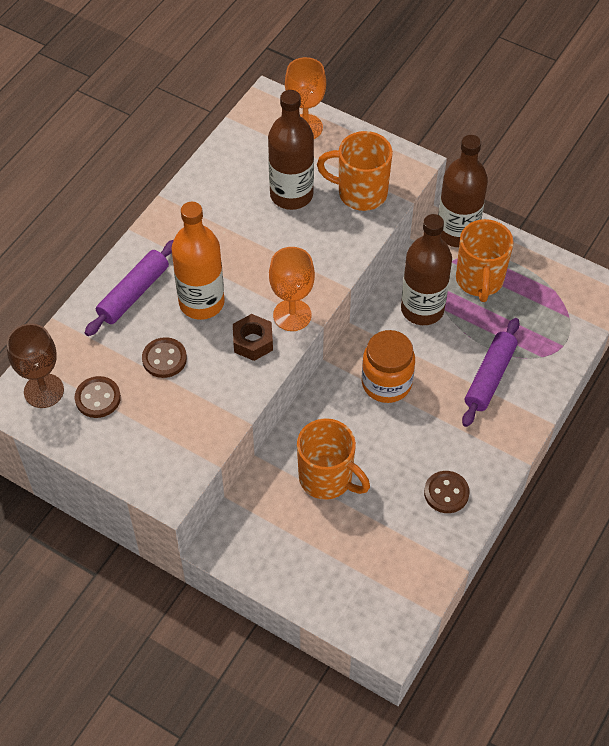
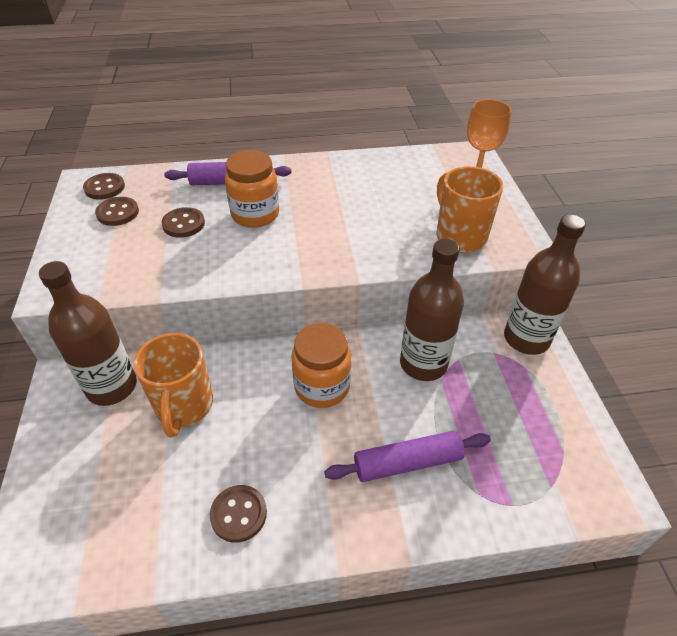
camera: 50 degrees right, 10 degrees down
brown goblet [7,323,64,408] -> brown button [83,173,125,200]
orange bottle [172,202,225,320] -> orange jar [225,150,279,228]
brown nut [233,314,273,361] -> none
brown bottle [268,90,314,210] -> brown bottle moved to [39,261,137,406]
orange goblet [269,247,315,331] -> none
orange mug [456,219,514,302] -> none

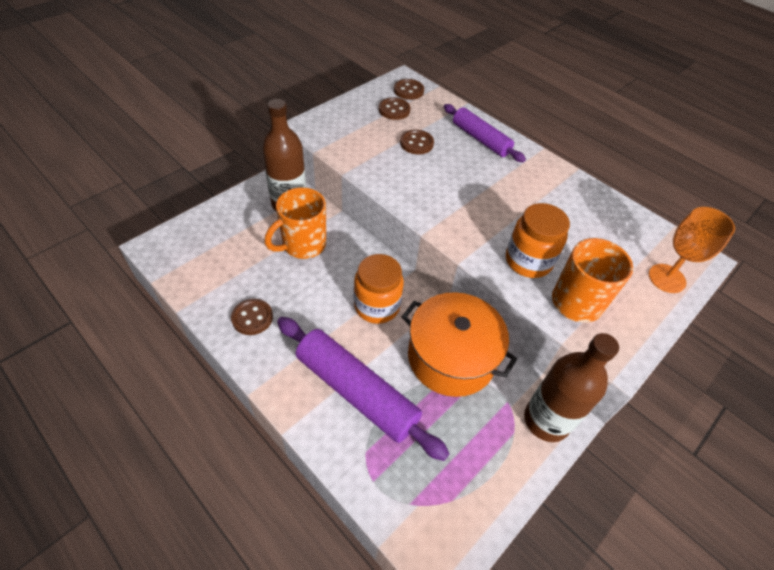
camera: 50 degrees right, 5 degrees up
orange jar [225,150,279,228] -> orange jar moved to [506,203,570,278]
purple rolling pin [324,431,491,482] -> purple rolling pin [277,317,449,461], size x1.53
brown bottle [400,239,464,381] -> orange pot [401,292,517,397]

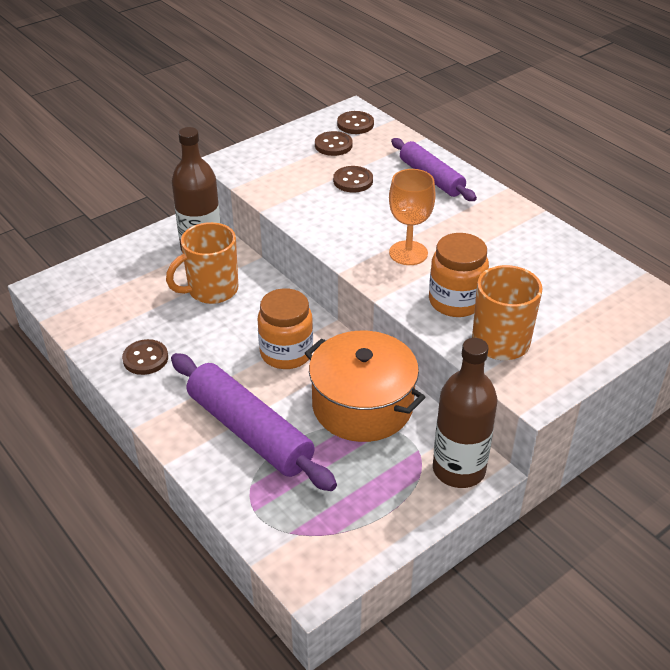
camera: 10 degrees right, 10 degrees down
orange goblet [649,207,735,293] -> orange goblet moved to [389,169,436,265]

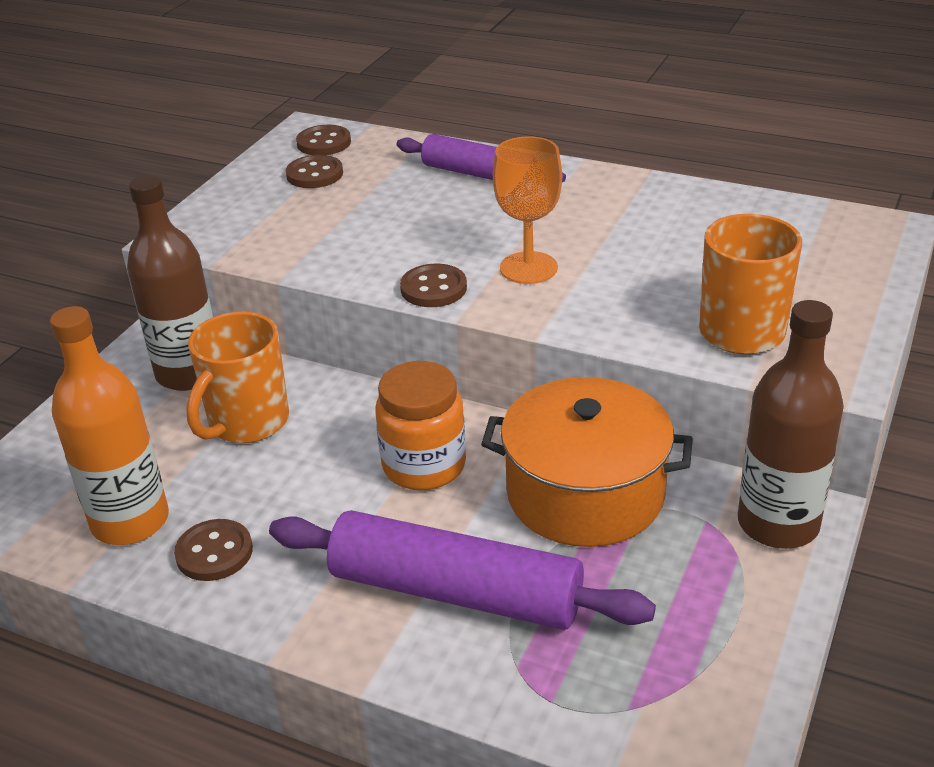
camera: 25 degrees left, 5 degrees down
brown button [333,166,373,193] -> brown button moved to [400,264,467,307]
orange jar [429,233,489,317] -> none
none -> orange bottle [50,306,169,545]

